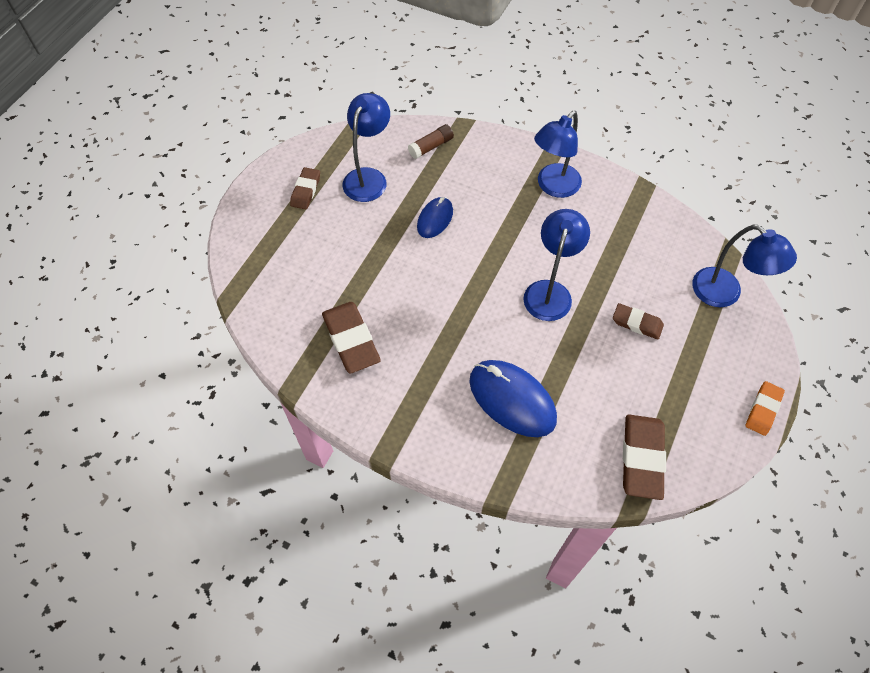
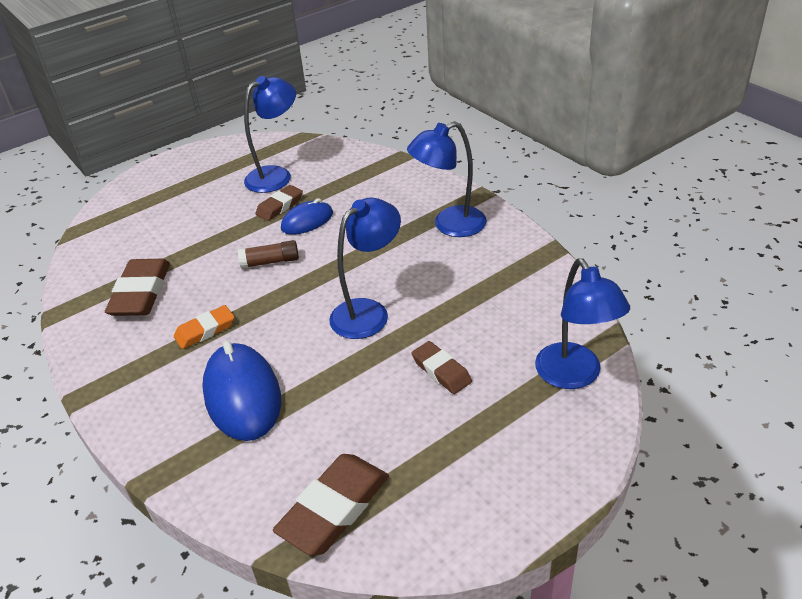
camera: 30 degrees right, 20 degrees down
brown eraser [290,167,320,209] -> brown eraser moved to [255,185,303,221]
brown glue stick [408,124,454,159] -> brown glue stick moved to [238,240,299,269]
orange eraser [746,381,785,436] -> orange eraser moved to [174,305,234,349]

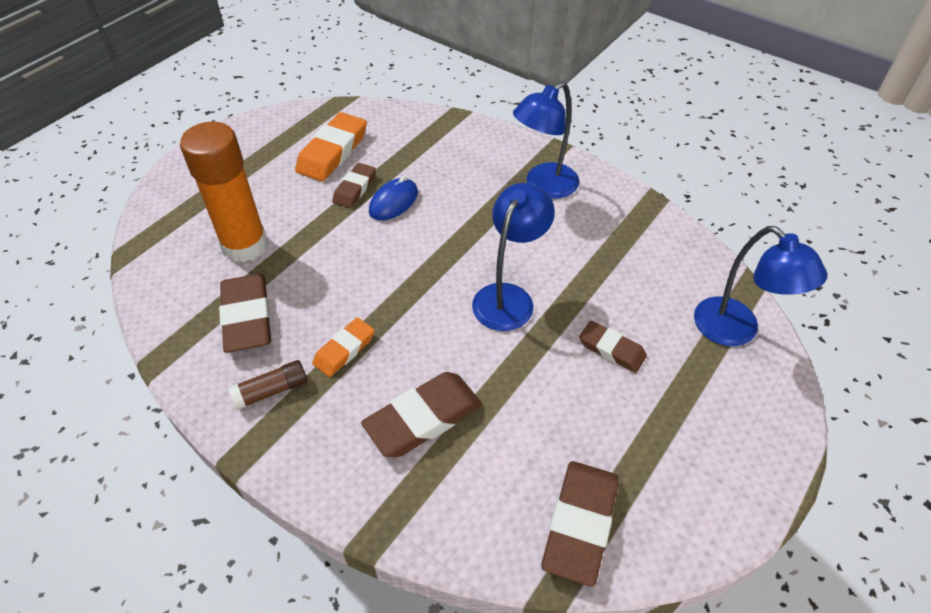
camera: 20 degrees left, 10 degrees up
blue mouse [202,341,281,441] -> brown eraser [361,372,482,457]
brown glue stick [238,240,299,269] -> brown glue stick moved to [228,360,307,410]
blue lamp [244,76,296,193] -> orange eraser [295,112,367,182]
none -> orange glue stick [180,122,268,262]

